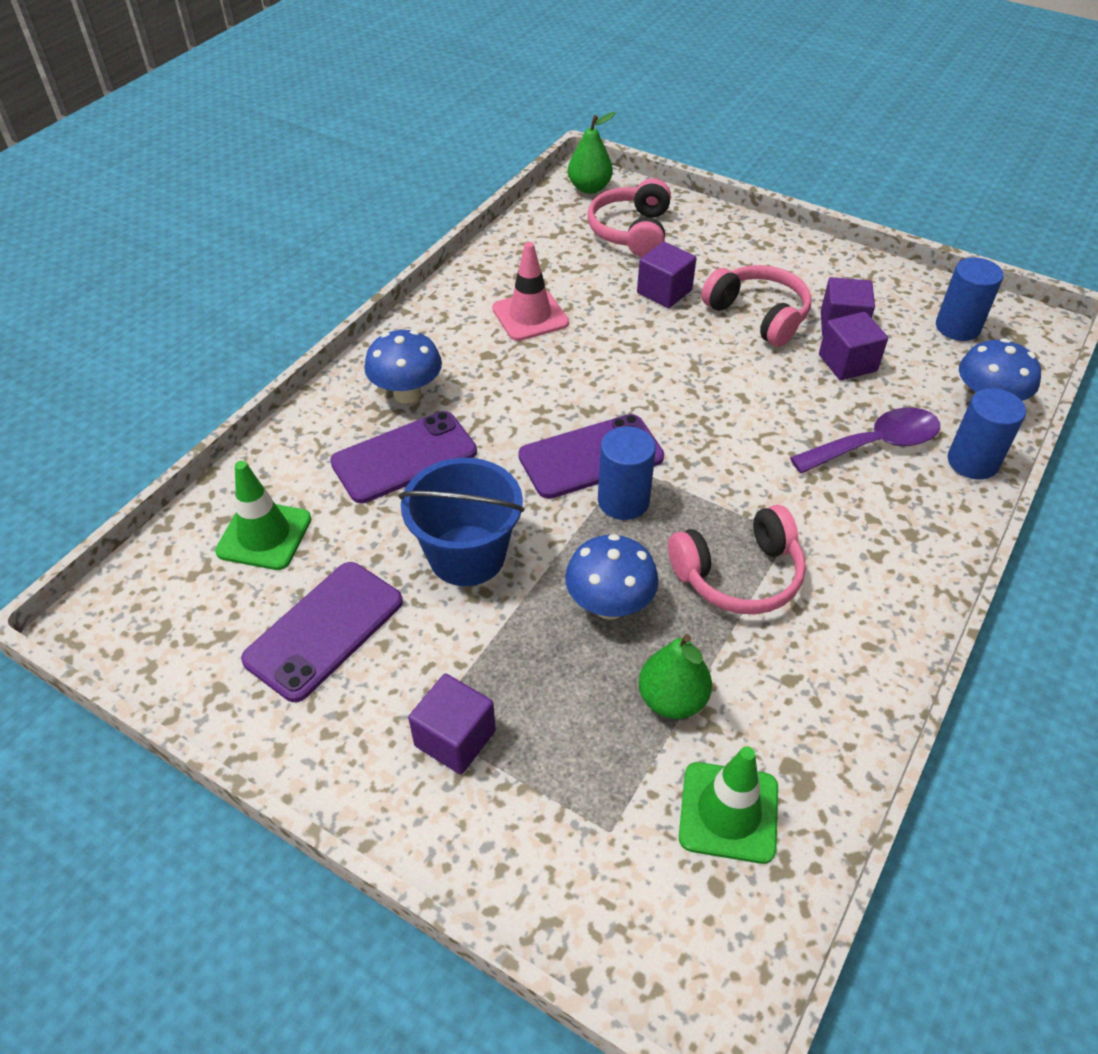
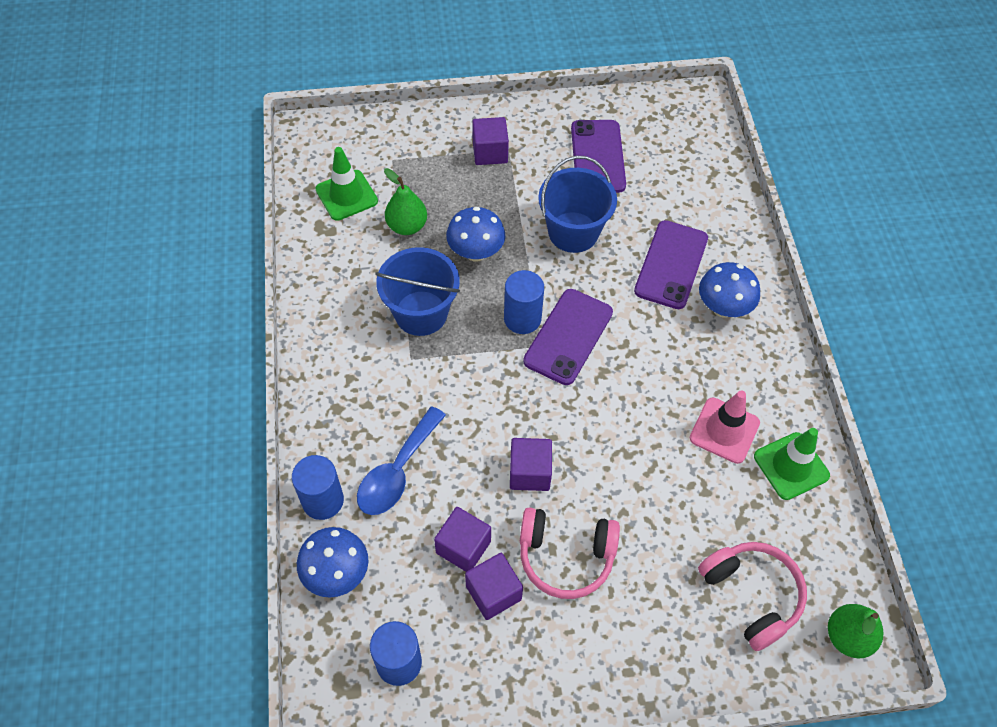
camera: 140 degrees right, 10 degrees up
green traffic cone [215,461,312,570] -> green traffic cone moved to [754,428,830,500]
purple cube [637,242,697,308] -> purple cube moved to [510,438,552,491]
pink headphones [668,505,806,614] -> blue bucket [375,247,460,336]
purple spoon [790,407,940,473] -> blue spoon [357,406,446,515]

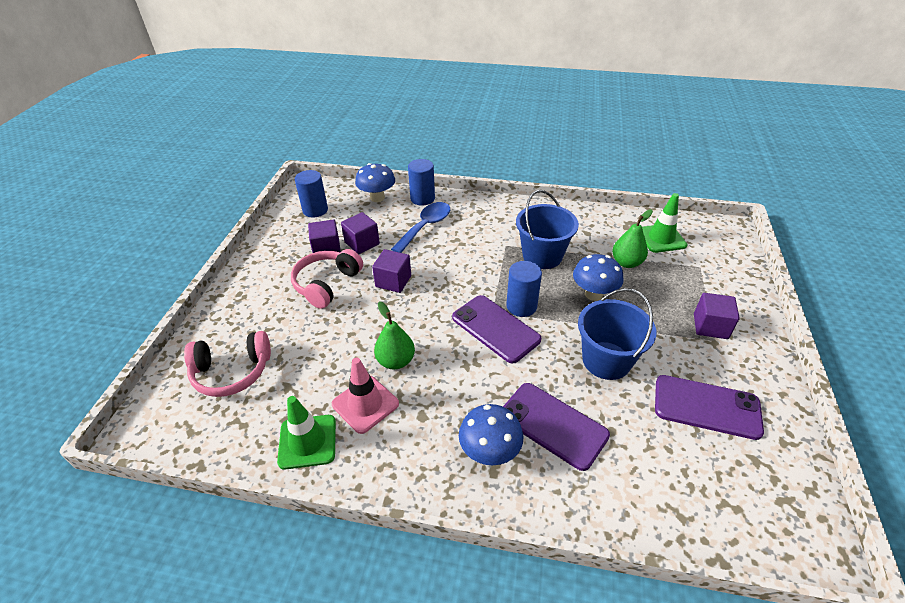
camera: 110 degrees right, 15 degrees down
blue spoon [357,406,446,515] -> blue spoon turned 75 degrees clockwise [391,202,450,253]
green pear [828,604,883,658] -> green pear moved to [374,301,415,369]

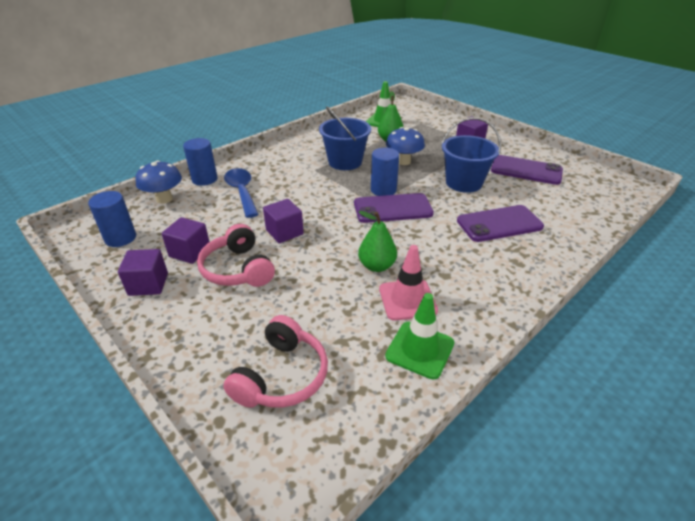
camera: 55 degrees left, 5 degrees down
purple cube [341,212,380,254] -> purple cube moved to [118,249,168,296]
blue mushroom [459,404,523,465] -> none
purple phone [655,375,764,440] -> purple phone turned 60 degrees clockwise [491,155,563,185]

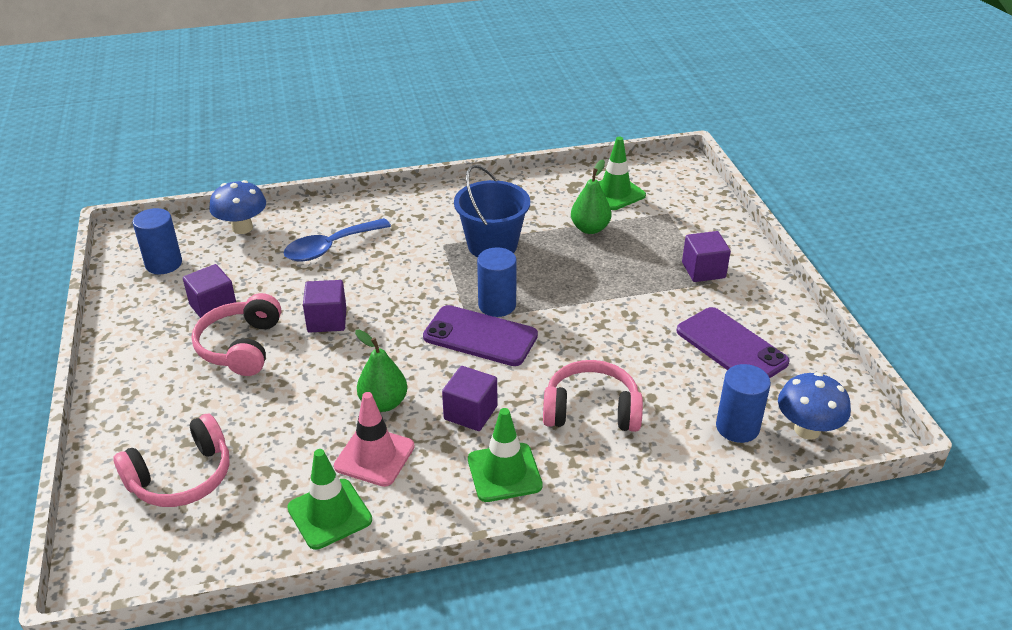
camera: 30 degrees right, 0 degrees up
purple cube [118,249,168,296] -> purple cube moved to [442,366,497,431]
blue cylinder [183,138,217,186] -> blue cylinder moved to [716,364,771,443]
blue spoon [224,168,259,218] -> blue spoon turned 135 degrees counterclockwise [284,218,391,261]
blue mushroom [386,127,425,165] -> blue mushroom moved to [778,372,851,440]
blue bucket [442,117,501,193] -> none
purple phone [457,205,544,242] -> pink headphones [543,360,643,432]
none -> green traffic cone [468,408,543,502]

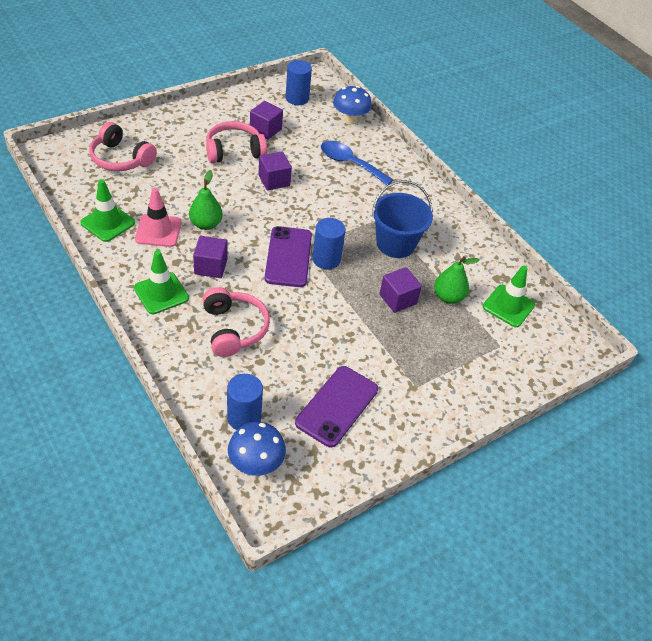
camera: 65 degrees right, 10 degrees up
purple cube [682,231,731,282] -> purple cube moved to [379,267,422,313]

